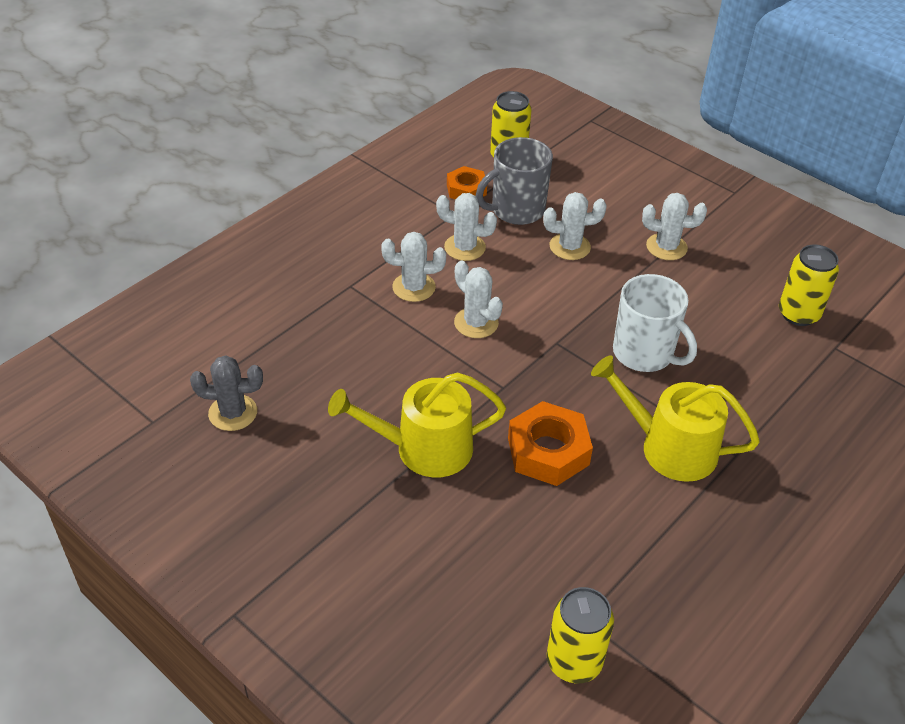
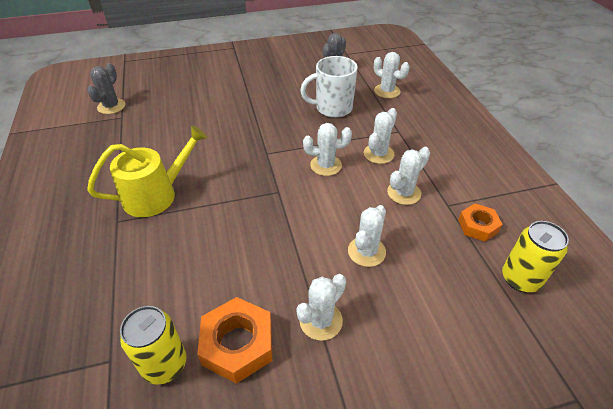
camera: 125 degrees right, 0 degrees up
yellow watering can [328,372,506,477] -> none
grey mug [476,137,553,225] -> none
orange nut [508,401,593,486] -> orange nut moved to [197,297,272,384]
yellow can [547,587,614,683] -> grey cactus [87,63,126,114]
white mug [613,274,697,372] -> white mug moved to [300,56,358,118]
none -> white cactus [374,52,410,98]

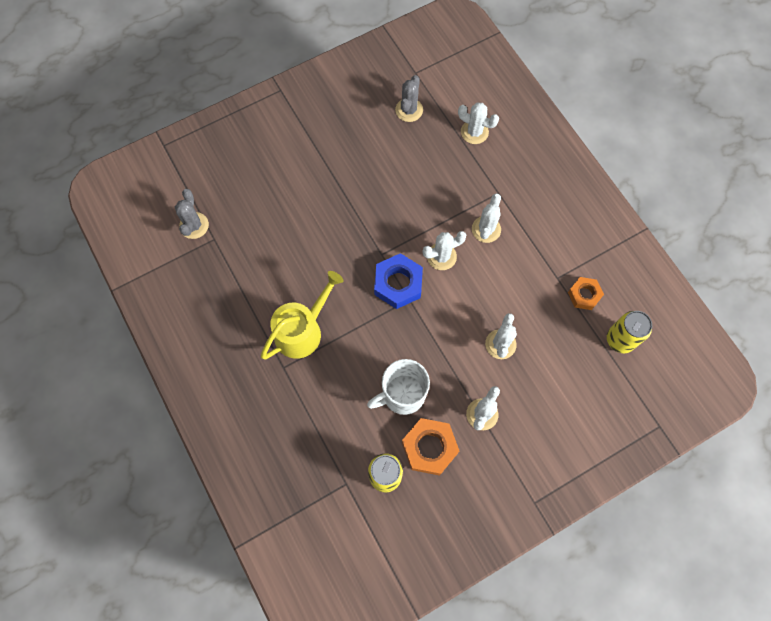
camera: 15 degrees left, 25 degrees up
white mug [300,56,358,118] -> white mug moved to [367,359,430,415]
white cactus [387,147,430,205] -> none
none -> blue nut [374,253,423,309]

